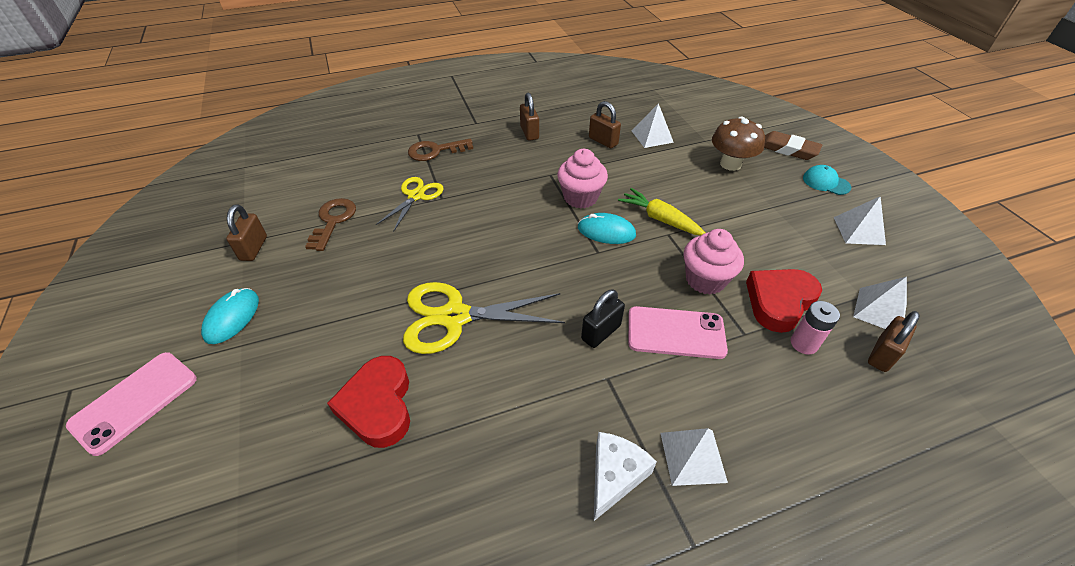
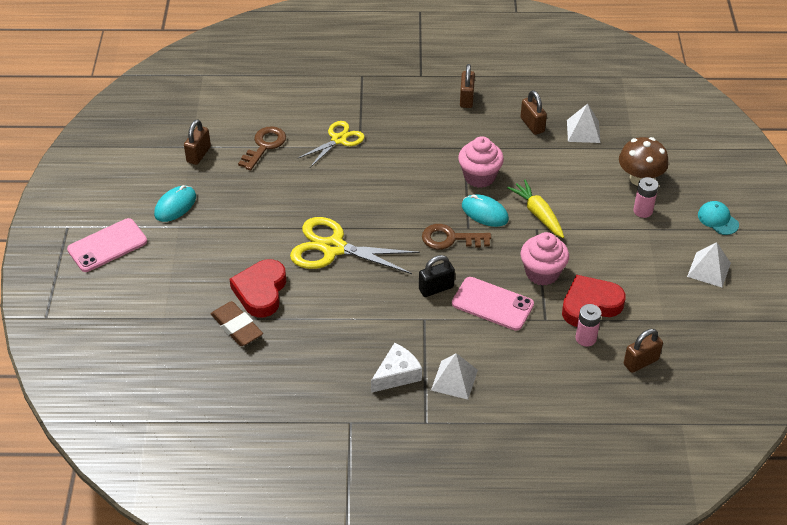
camera: 20 degrees right, 0 degrees up
brown key [408,139,473,161] -> brown key moved to [422,224,491,250]
brown eraser [764,131,822,160] -> brown eraser moved to [211,301,263,346]
white pyramid [853,277,907,329] -> none
none -> pink battery [633,177,659,218]

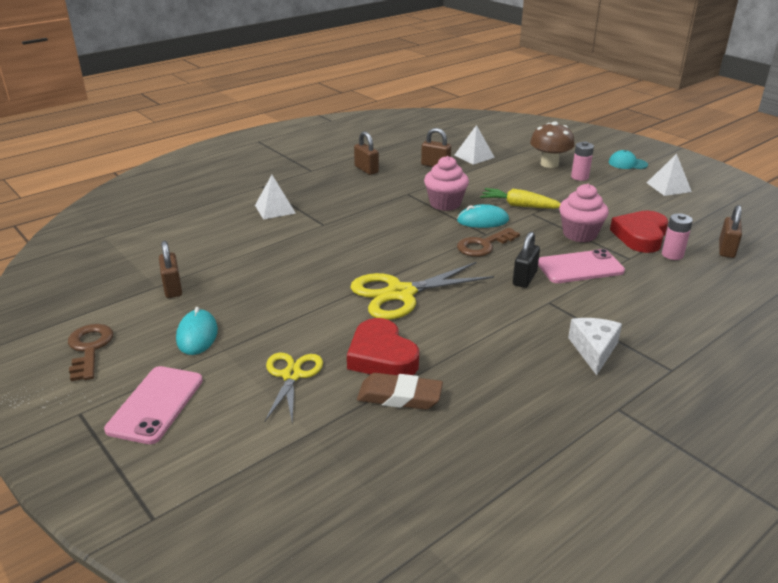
camera: 40 degrees left, 15 degrees down
brown key [238,126,286,170] -> brown key moved to [68,324,113,381]
yellow scissors [297,121,365,168] -> yellow scissors moved to [265,353,323,422]
white pyramid [431,353,478,400] -> white pyramid moved to [255,175,296,219]

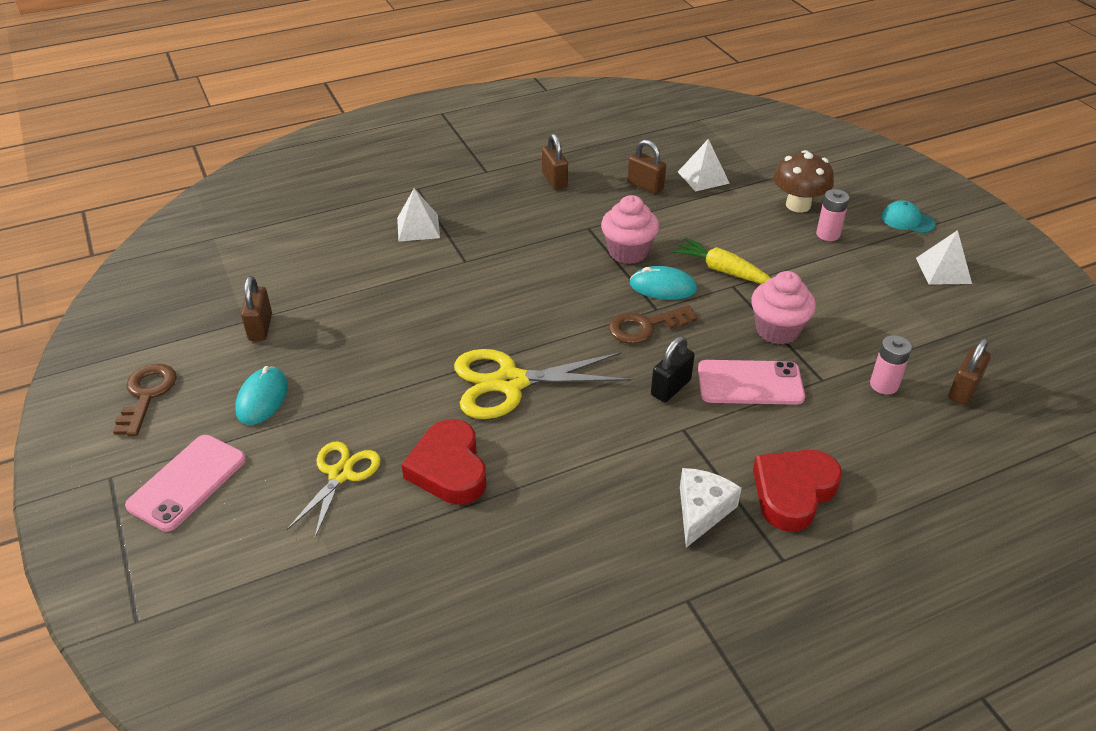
camera: 15 degrees right, 10 degrees up
brown eraser [357,373,443,410] -> none
red heart [610,210,668,253] -> red heart moved to [753,450,842,532]

